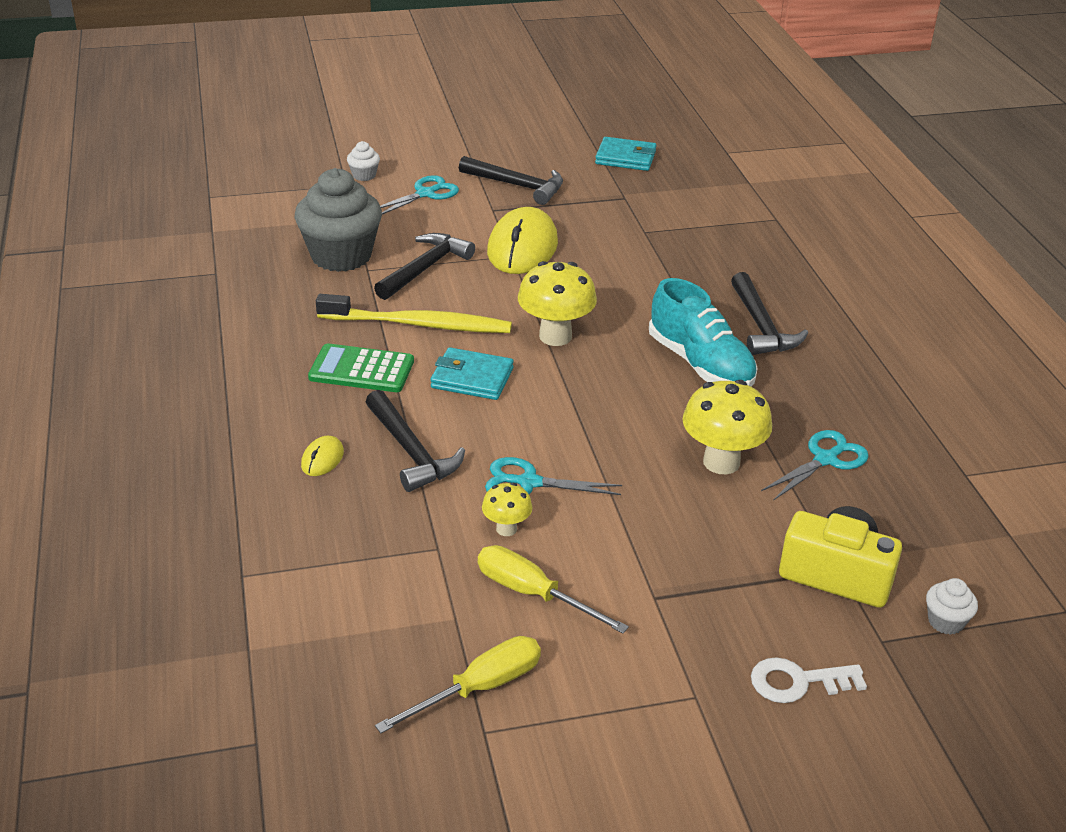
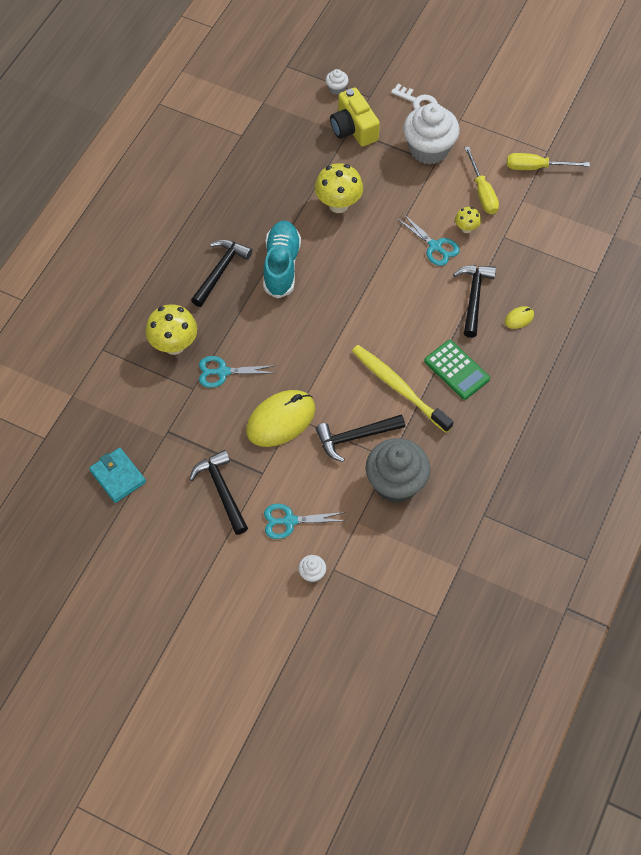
camera: 140 degrees left, 25 degrees up
turquoise wallet [430,347,514,400] -> none
yellow mushroom [518,261,597,346] -> yellow mushroom moved to [146,304,197,355]
turquoise scissors [761,430,869,501] -> turquoise scissors moved to [199,356,276,388]
none -> white cupcake [403,103,460,165]

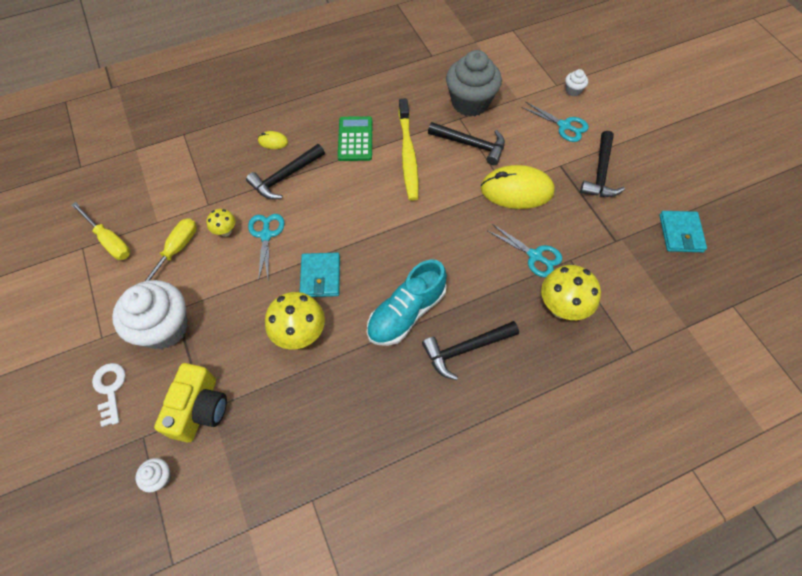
camera: 140 degrees left, 0 degrees up
none -> turquoise wallet [300,253,340,297]

